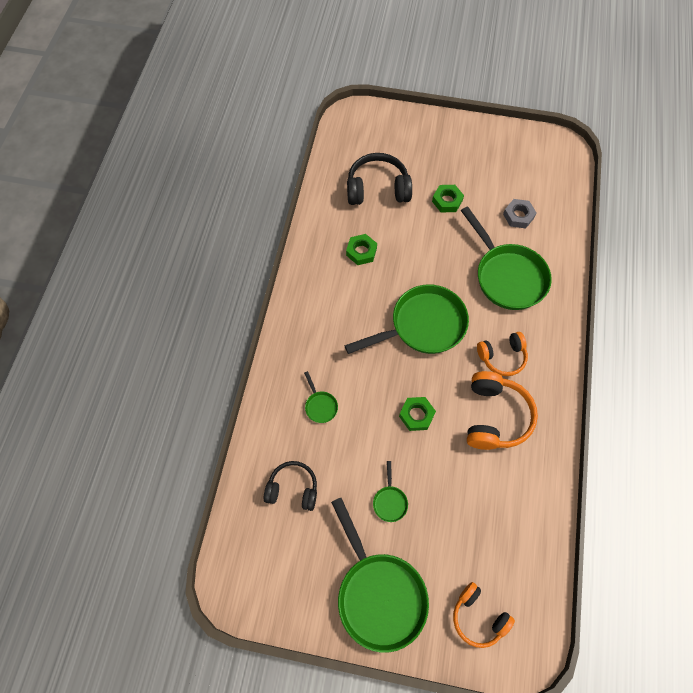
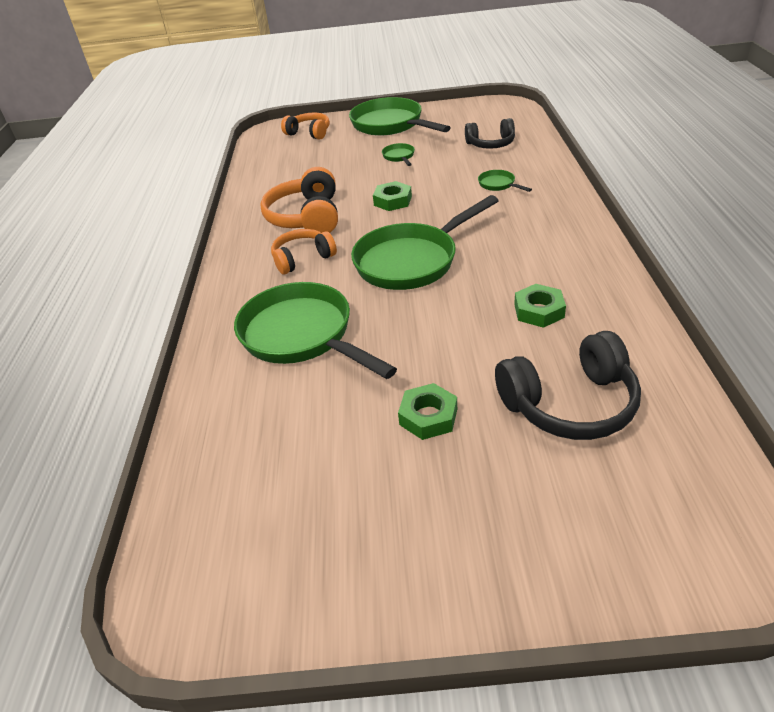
camera: 170 degrees right, 25 degrees down
grey nut [503,199,537,228] -> none

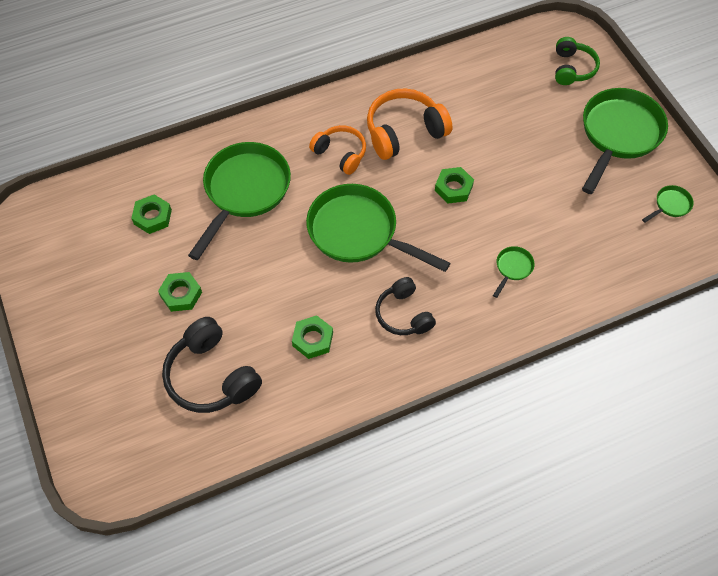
camera: 65 degrees right, 20 degrees up
orange headphones [281,112,330,140] -> green headphones [555,37,600,85]
green pan [382,143,415,166] -> green pan moved to [642,185,694,223]
black headphones [465,118,515,149] -> black headphones moved to [375,277,436,335]
none -> green nut [131,194,172,234]

